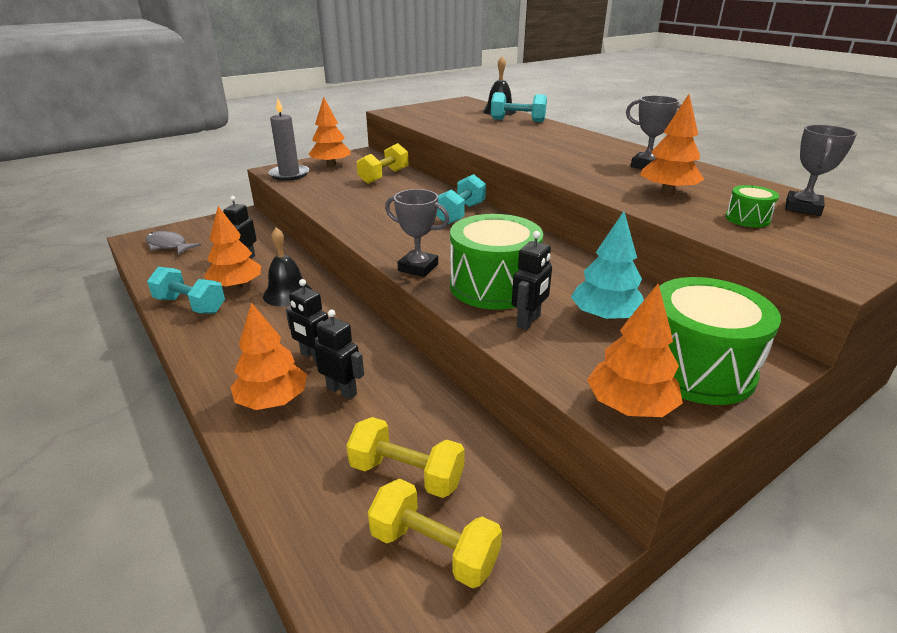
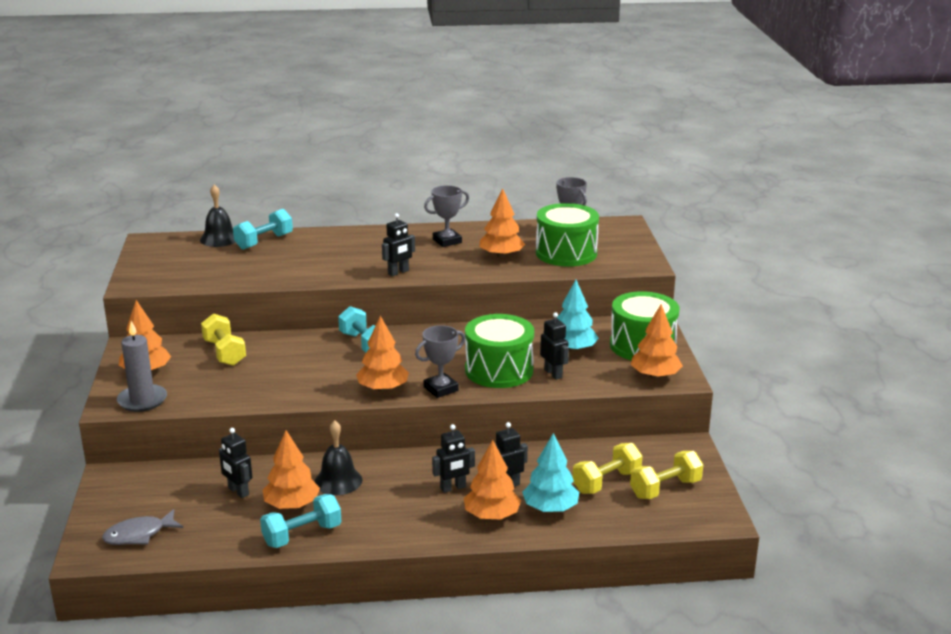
camera: 60 degrees left, 5 degrees down
green drum [725,185,779,228] -> green drum [536,203,599,267], size x2.15
none -> orange tree [356,316,409,392]
none -> black robot [382,213,415,276]
none -> turquoise tree [522,433,579,512]

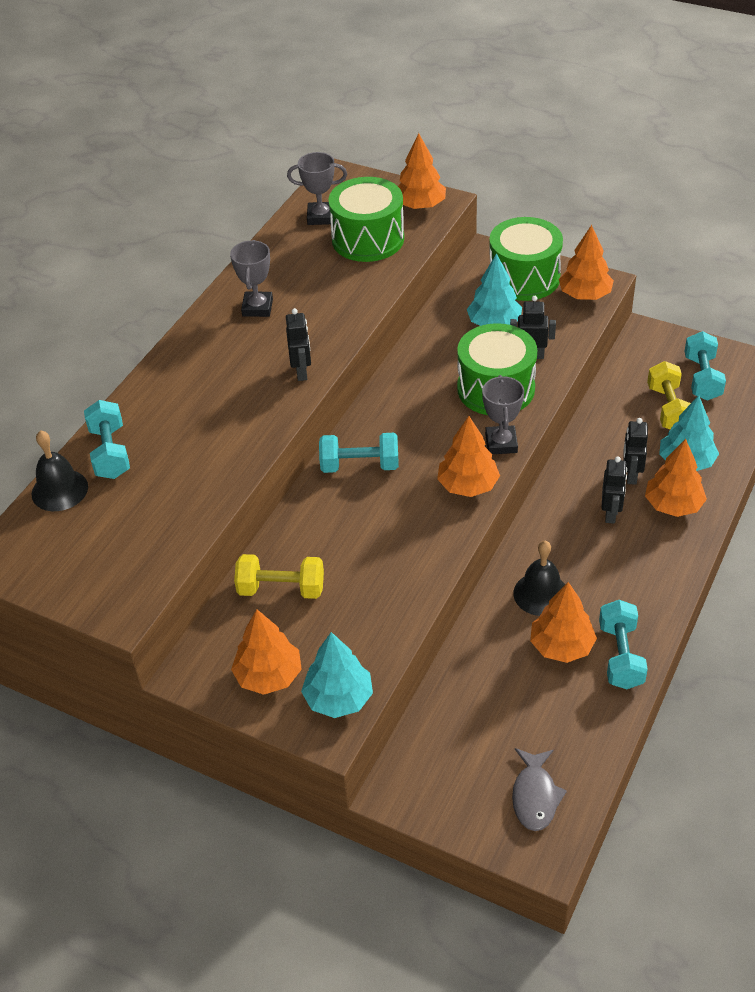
camera: 55 degrees left, 20 degrees up
grey candle [117,321,167,412] -> turquoise tree [301,632,373,718]
black robot [219,428,252,498] -> none
orange tree [479,188,525,258] -> orange tree moved to [398,133,446,209]
yellow dumbbell [630,451,703,499] -> turquoise dumbbell [685,331,726,401]

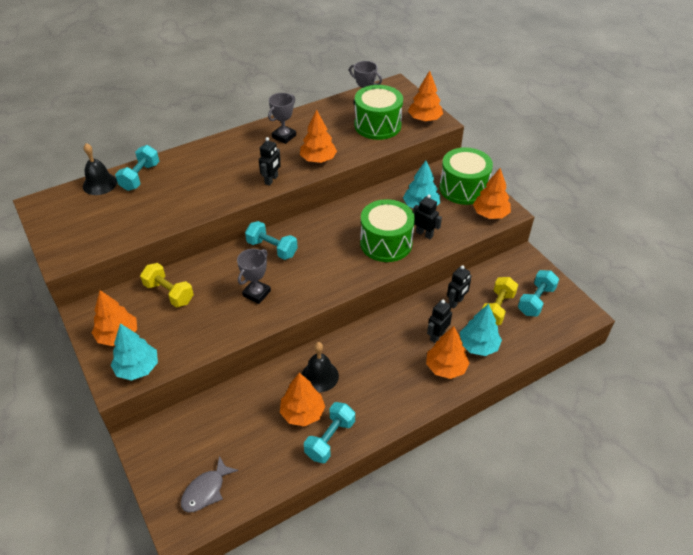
camera: 30 degrees right, 0 degrees up
orange tree [437,416,500,497] -> orange tree moved to [300,110,337,163]
grey trophy [482,375,524,454] -> grey trophy moved to [237,249,271,304]
black robot [602,456,627,524] -> black robot moved to [447,265,472,309]

